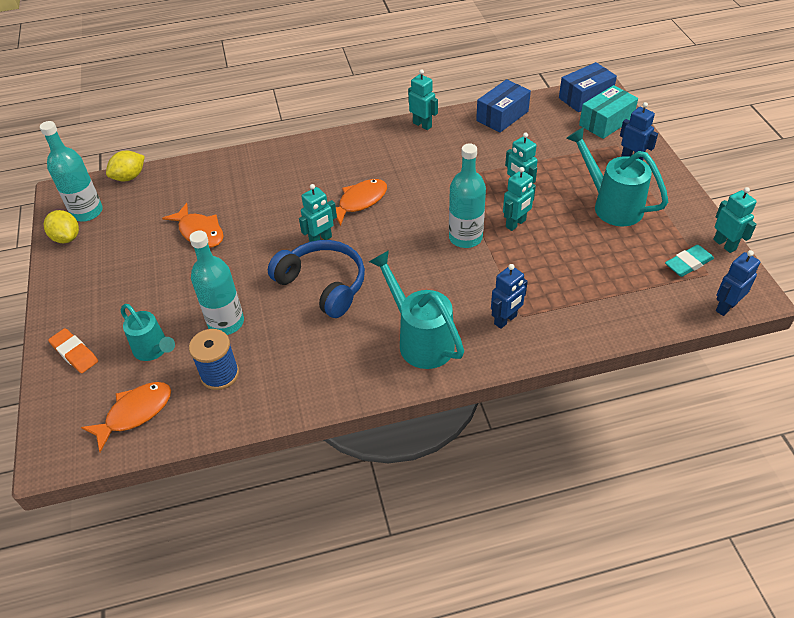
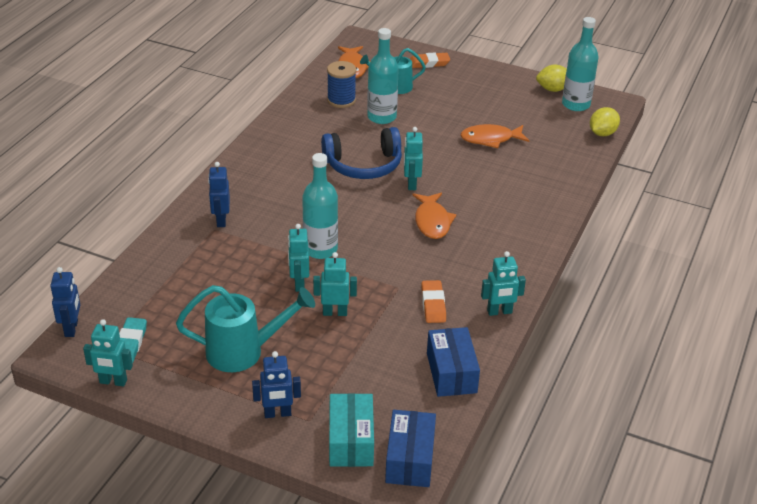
camera: 125 degrees right, 10 degrees down
yellow lemon [106,151,145,181] -> yellow lemon turned 45 degrees clockwise [590,107,620,136]
turquoise watering can [369,250,464,369] -> none
none -> orange eraser [421,280,446,323]

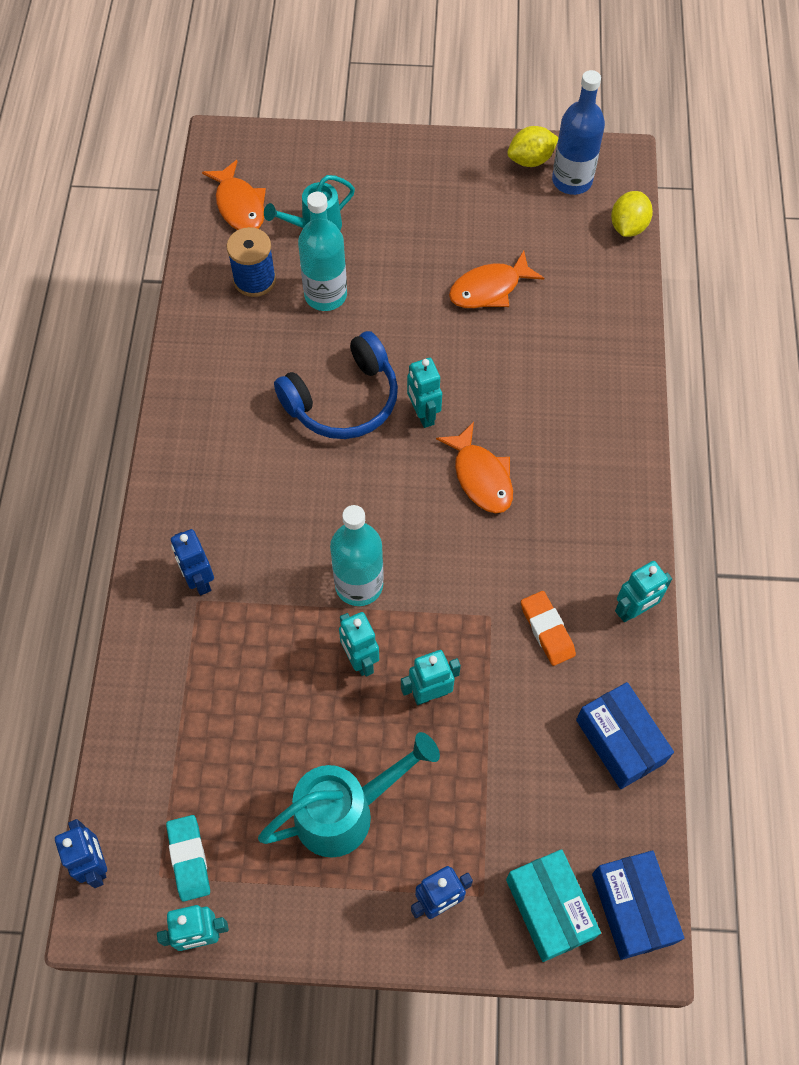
camera: 20 degrees left, 25 degrees up
orange eraser [410,52,450,68] -> none
turquoise bottle [562,17,599,111] -> blue bottle [552,70,605,195]

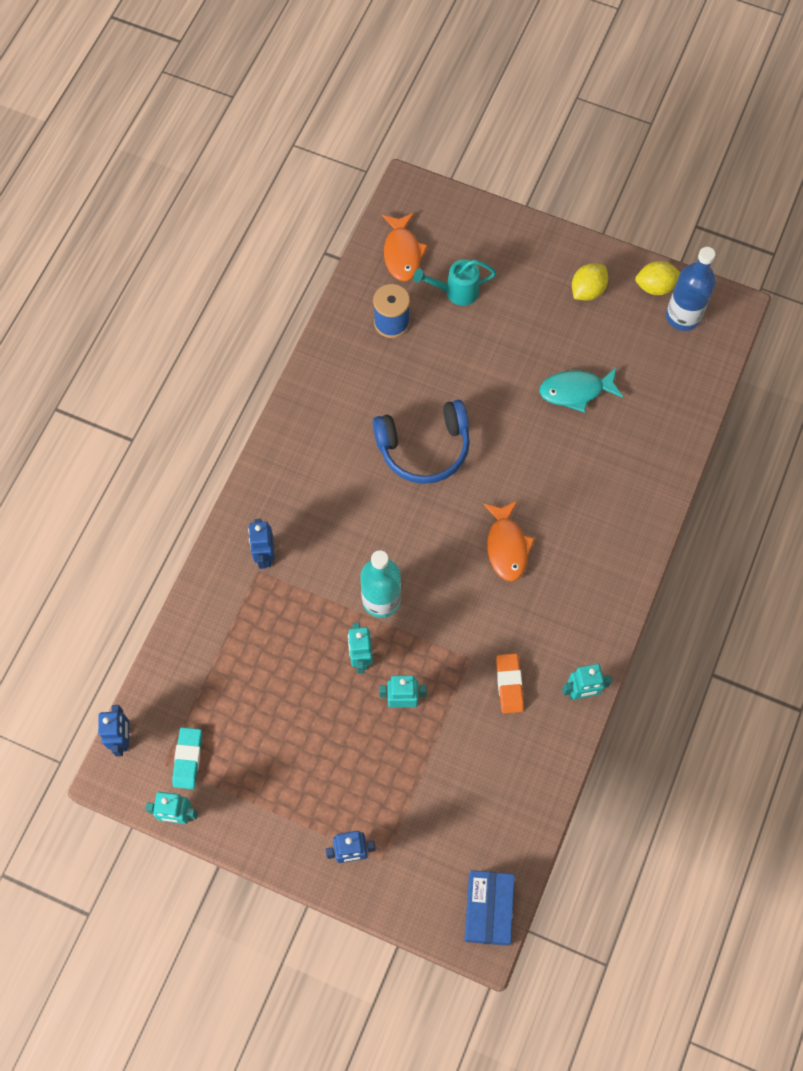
camera: 20 degrees right, 5 degrees up
turquoise watering can [258,732,440,858] -> none
turquoise bottle [298,192,347,311] -> none
turquoise robot [407,358,442,428] -> none
orange fish [449,251,544,308] -> turquoise fish [540,368,623,413]
turquoise box [506,849,601,962] -> none
blue box [576,682,674,789] -> none
yellow lemon [611,191,653,237] -> yellow lemon moved to [572,263,608,301]

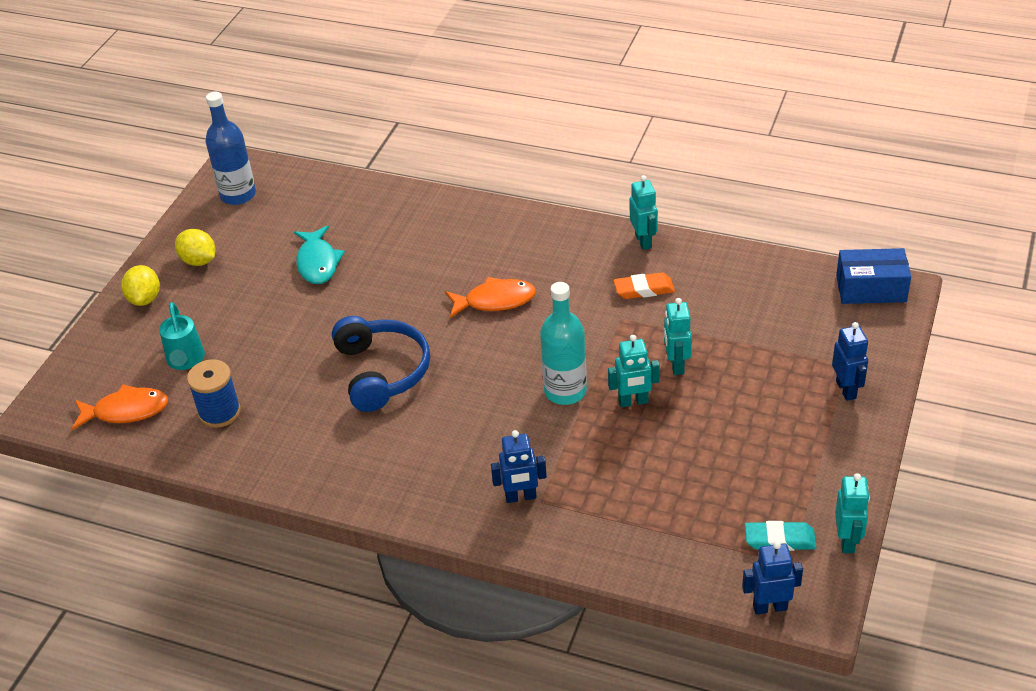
camera: 90 degrees left, 25 degrees down
yellow lemon [635,261,680,295] -> yellow lemon moved to [121,265,160,306]

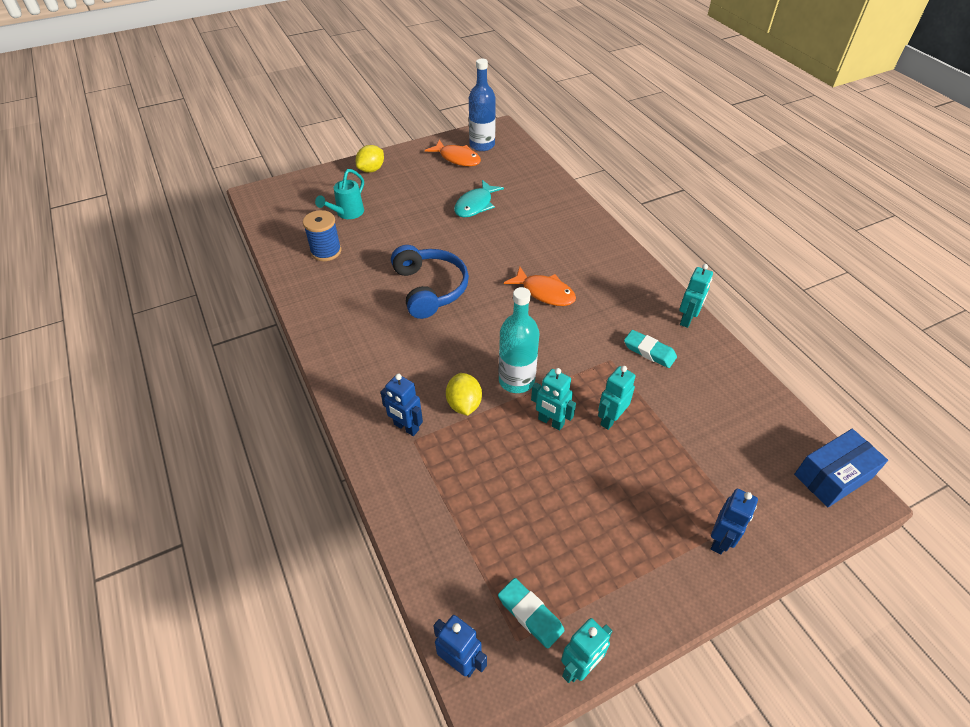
camera: 40 degrees right, 5 degrees up
orange fish [72,384,168,430] -> orange fish moved to [425,139,481,166]
yellow lemon [175,229,215,266] -> yellow lemon moved to [446,373,482,416]
blue headphones [332,316,430,412] -> blue headphones turned 45 degrees counterclockwise [391,245,469,319]
orange eraser [613,272,675,299] -> turquoise eraser [624,330,677,368]
blue box [836,248,911,304] -> blue box turned 75 degrees counterclockwise [794,429,888,507]

